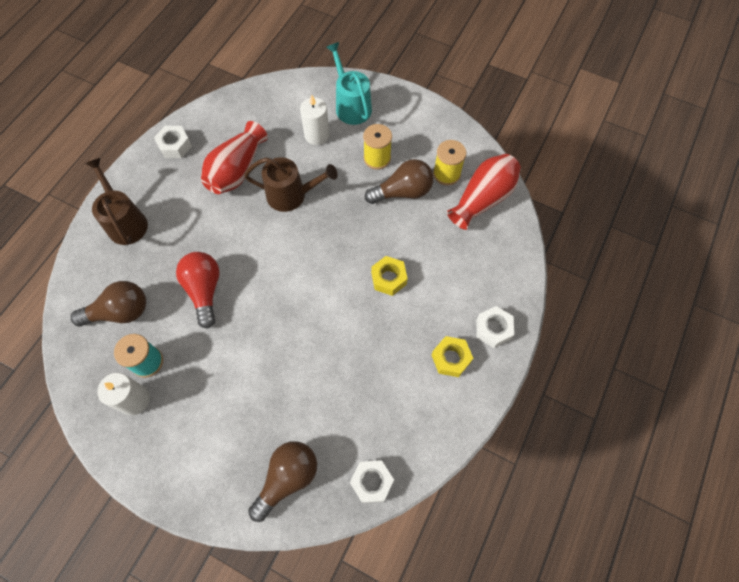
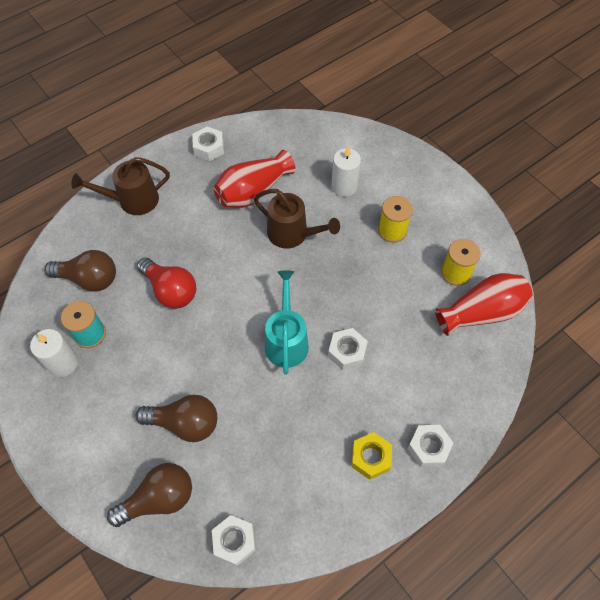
camera: 25 degrees right, 5 degrees down
brown watering can [85,158,148,245] -> brown watering can turned 105 degrees counterclockwise [71,157,170,215]
red light bulb [176,252,220,329] -> red light bulb turned 120 degrees clockwise [137,257,196,309]
turquoise watering can [326,42,372,125] -> turquoise watering can moved to [265,270,309,374]
brown light bulb [365,159,433,204] -> brown light bulb moved to [136,395,217,442]
yellow nut [371,256,408,296] -> white nut [328,328,368,370]

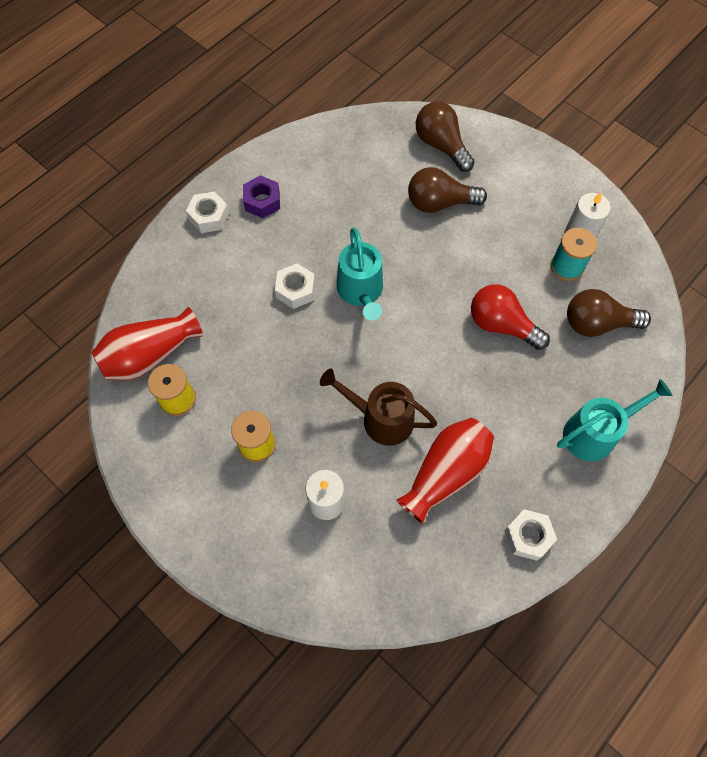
camera: 170 degrees right, 5 degrees up
brown watering can [71,157,170,215] -> turquoise watering can [557,379,672,461]
brown light bulb [107,463,192,527] -> brown light bulb turned 90 degrees clockwise [416,101,475,172]
white nut [212,515,256,566] -> none
yellow nut [351,432,392,480] -> purple nut [243,175,280,218]

